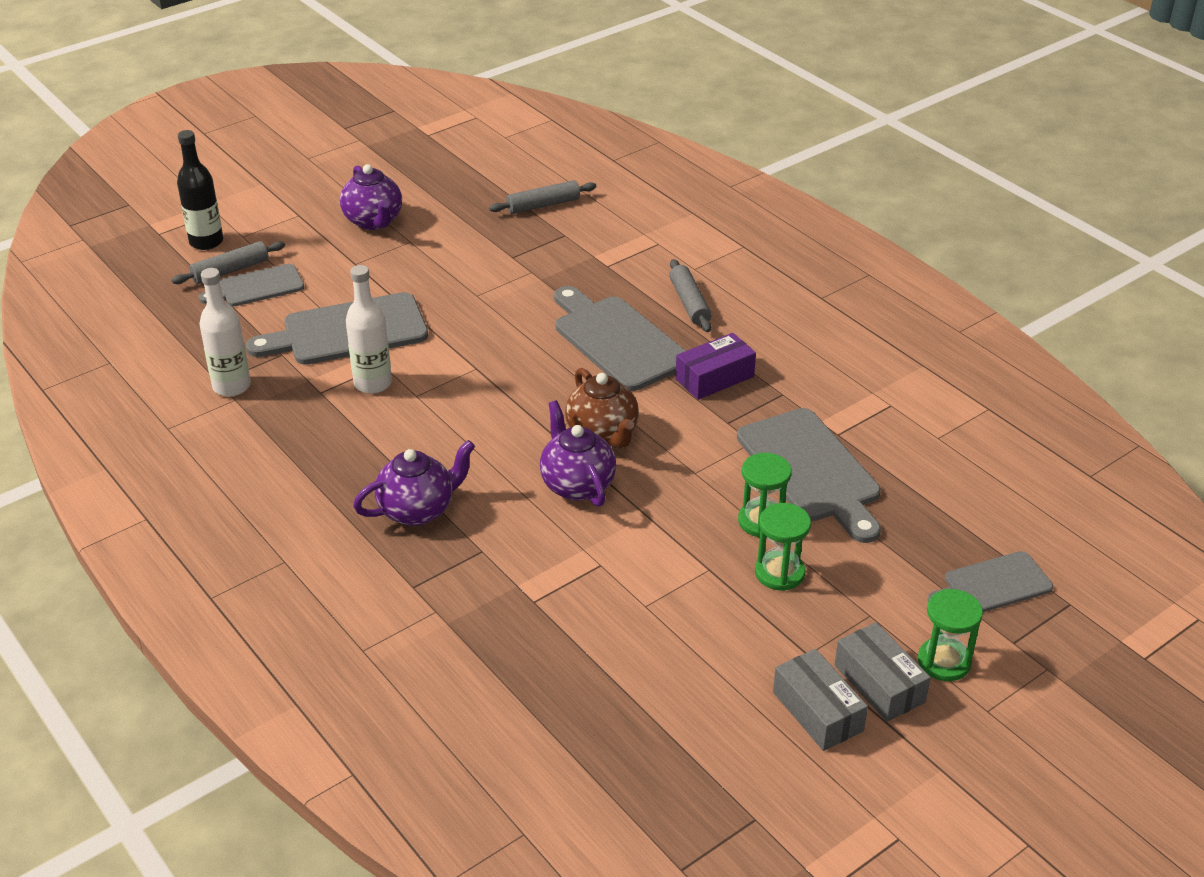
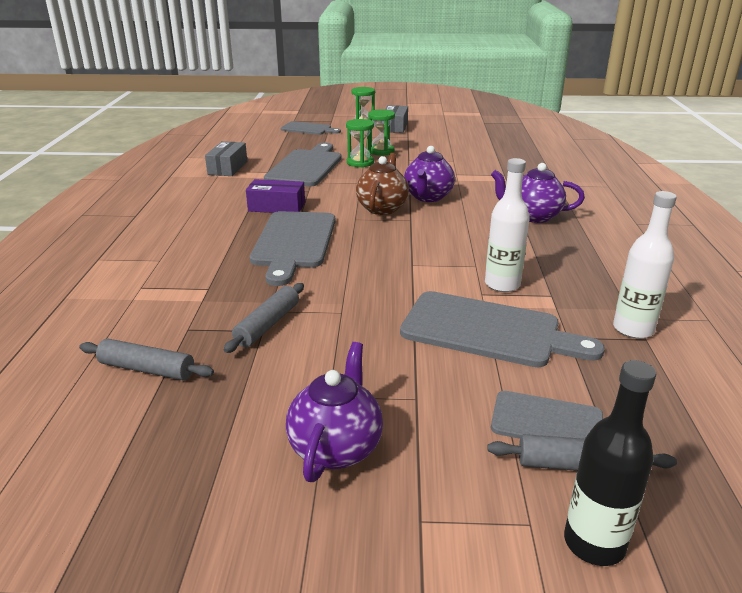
camera: 140 degrees left, 10 degrees down
grey rolling pin [669,259,712,332] -> grey rolling pin moved to [224,283,304,353]
grey box [773,649,868,751] -> grey box moved to [205,141,247,176]

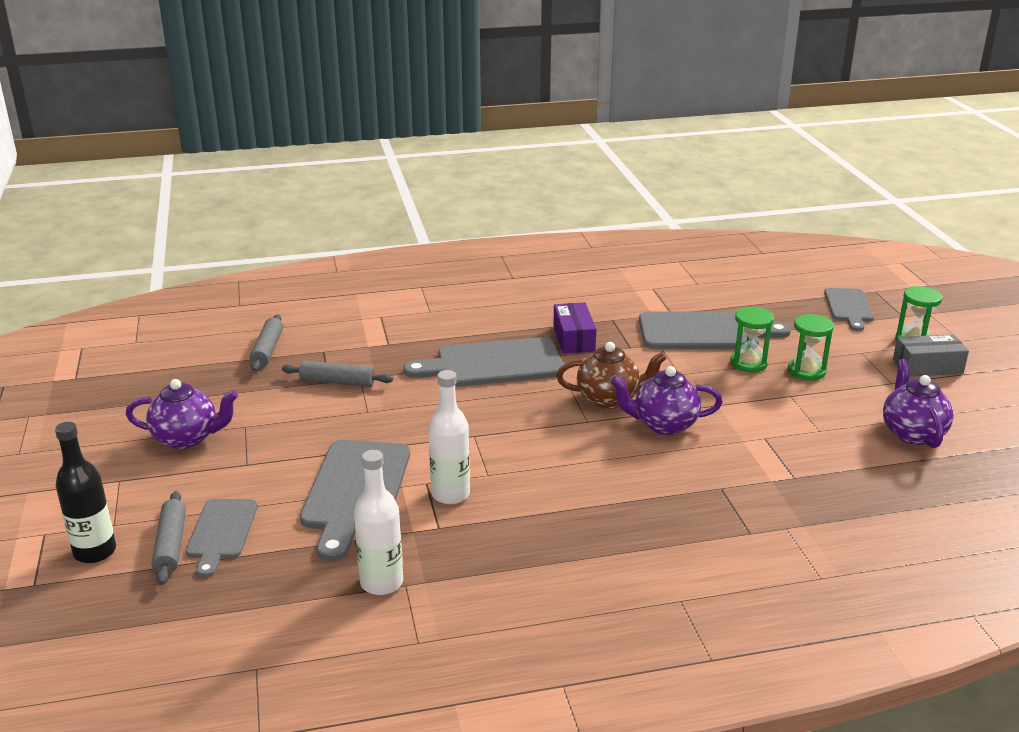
camera: 75 degrees right, 0 degrees up
grey box [205,141,247,176] -> none
purple teapot [491,163,585,223] -> purple teapot moved to [883,359,954,448]

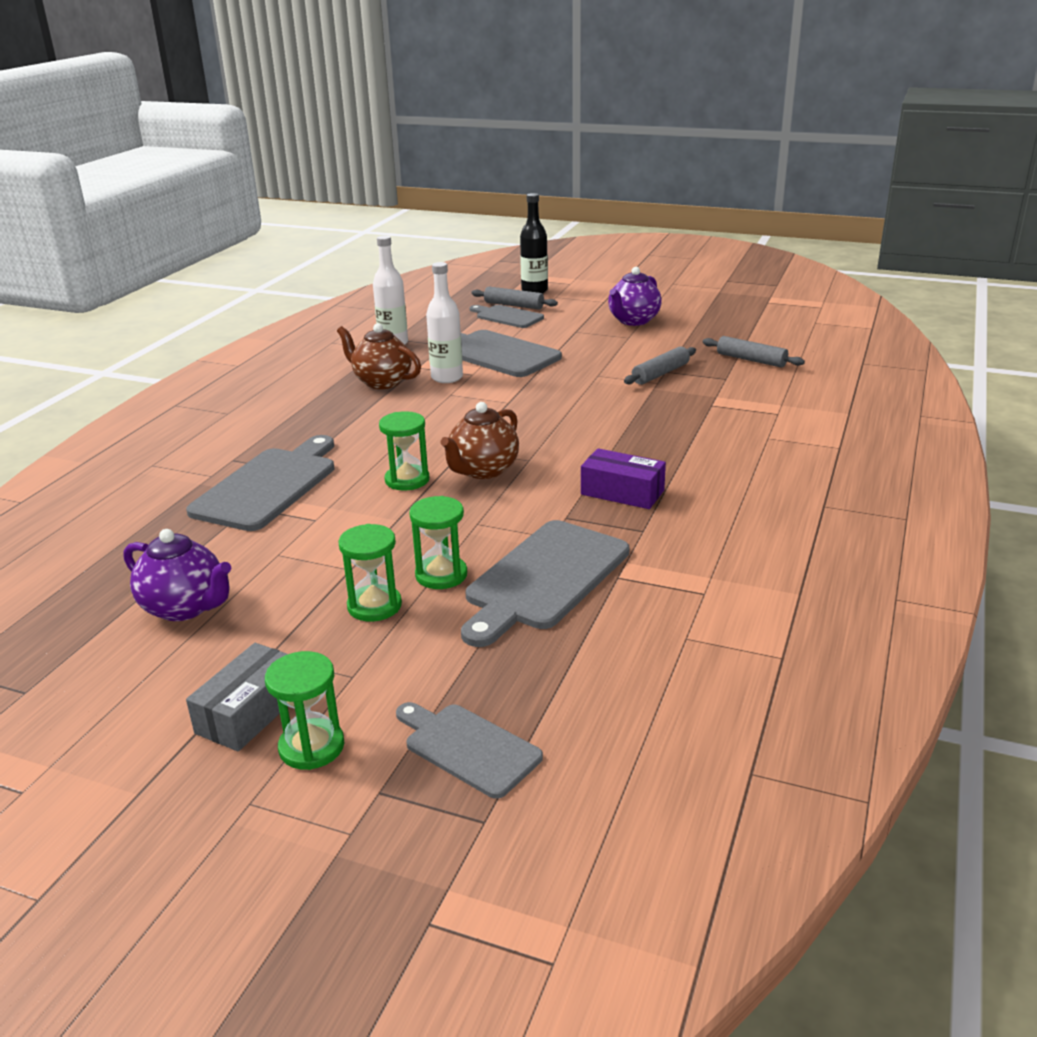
camera: 125 degrees right, 0 degrees up
grey cutting board [403,337,564,387] -> grey cutting board moved to [186,435,334,531]
purple teapot [610,366,723,435] -> green hourglass [379,411,429,491]
none -> brown teapot [337,323,421,389]

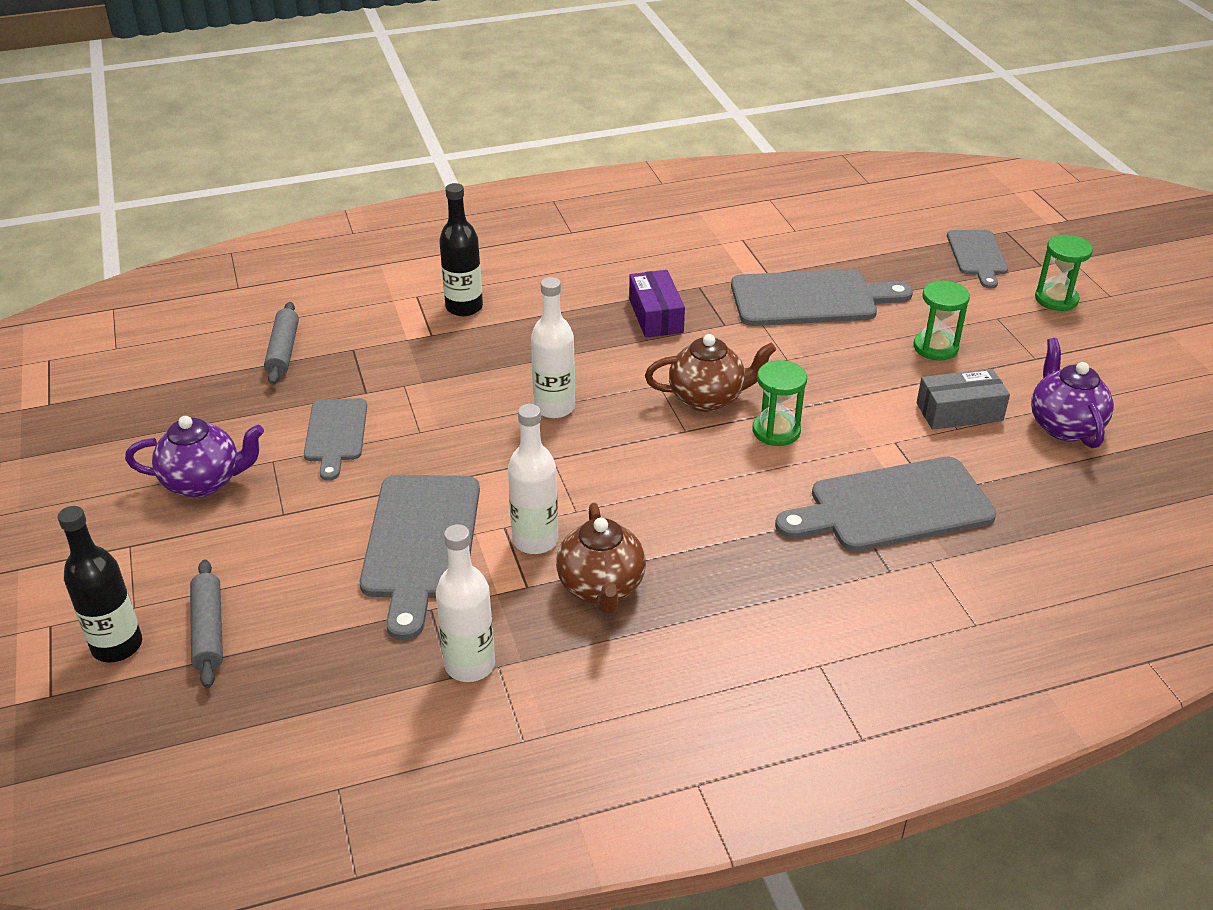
camera: 130 degrees left, 10 degrees up
grey box [186,643,288,752] -> grey box moved to [917,369,1010,430]
green hourglass [409,496,467,589] -> none
grey cutting board [470,305,544,328] -> grey cutting board moved to [304,398,367,481]
grey rolling pin [624,346,696,385] -> none
none -> black bottle [439,183,483,316]
none -> white bottle [531,277,575,418]

